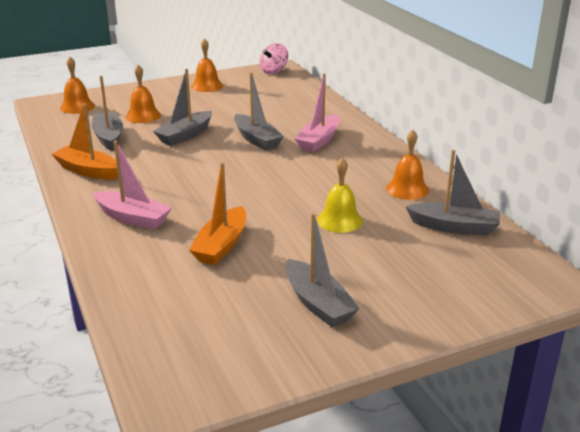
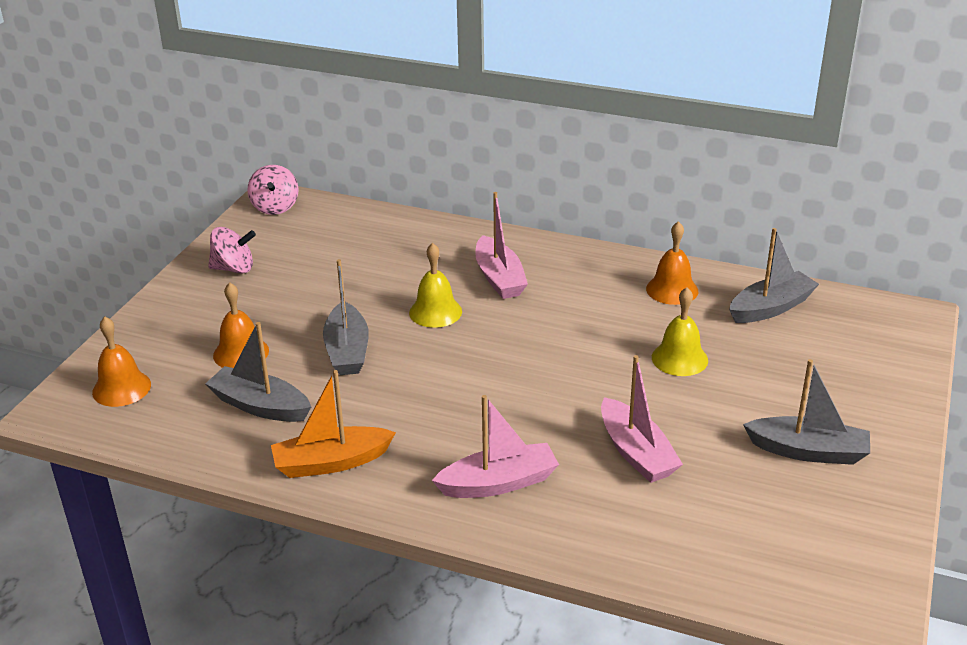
camera: 45 degrees left, 5 degrees up
orange boat [189,162,246,265] -> pink boat [601,355,683,483]
orange bell [191,38,223,92] -> pink spinning top [208,227,256,274]
grey boat [234,72,284,151] -> yellow bell [409,243,462,328]

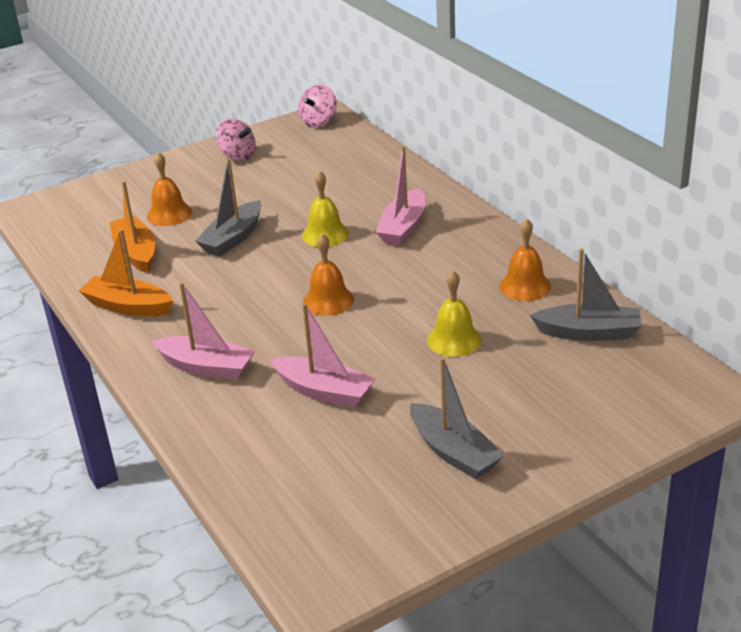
camera: 40 degrees right, 0 degrees up
orange bell [92,317,151,407] -> orange bell moved to [303,234,354,316]
grey boat [205,322,311,422] -> orange boat [110,181,155,273]
pink boat [601,355,683,483] -> pink boat turned 75 degrees counterclockwise [270,303,375,408]

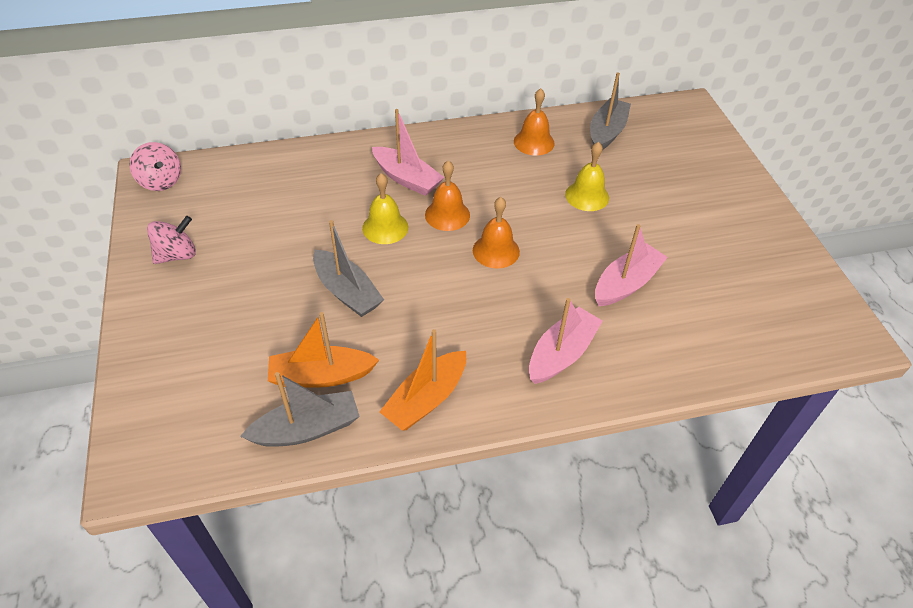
camera: 75 degrees left, 15 degrees up
orange bell [147,152,192,226] -> orange bell moved to [425,161,470,231]
grey boat [410,357,504,479] -> grey boat moved to [240,372,360,447]

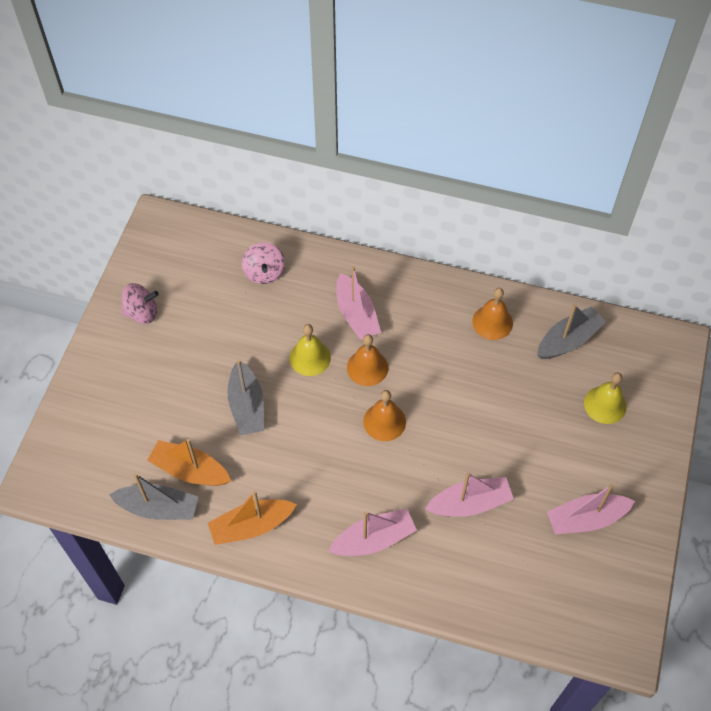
camera: 30 degrees right, 10 degrees up
pink spinning top [129,142,181,191] -> pink spinning top moved to [242,243,285,284]
yellow bell [565,142,609,211] -> yellow bell moved to [584,373,627,424]
none -> pink boat [547,484,635,534]

